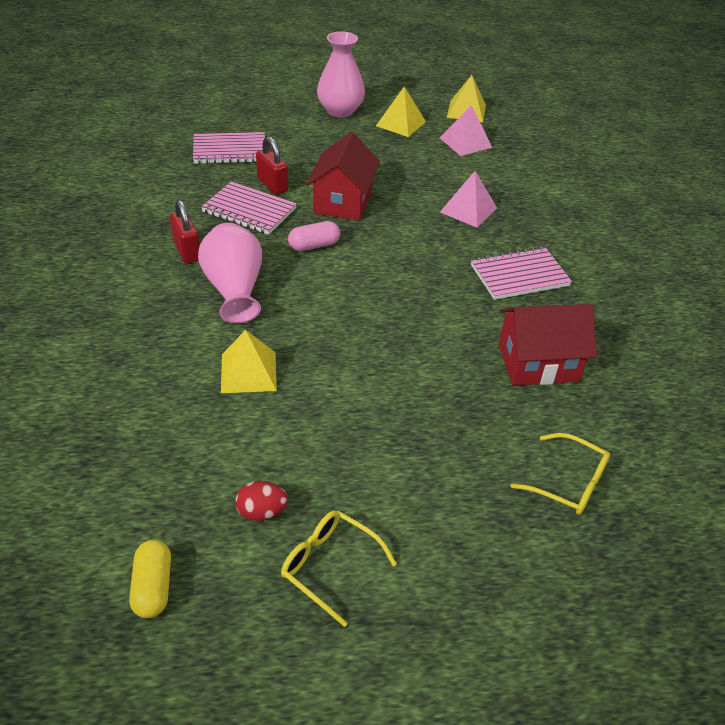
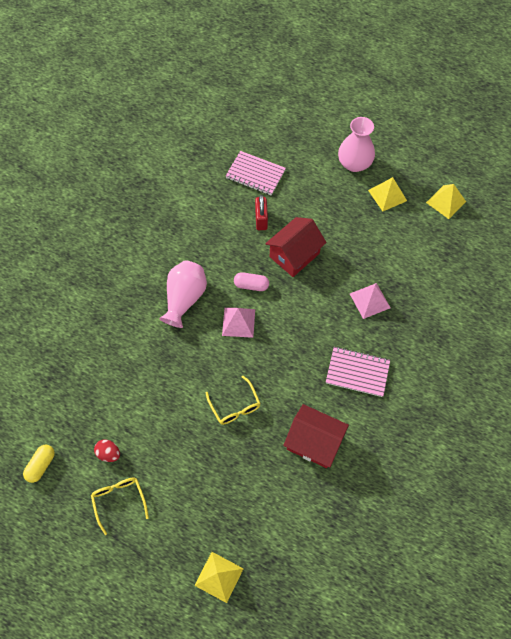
camera: 35 degrees right, 20 degrees up
red padlock [170,200,200,264] -> none
pink notebook [201,182,297,235] -> none
yellow pyramid [221,330,277,393] -> yellow pyramid moved to [194,552,244,603]
pink pyramid [440,105,492,156] -> pink pyramid moved to [222,308,255,338]
yellow glasses [511,433,610,515] -> yellow glasses moved to [206,376,261,425]

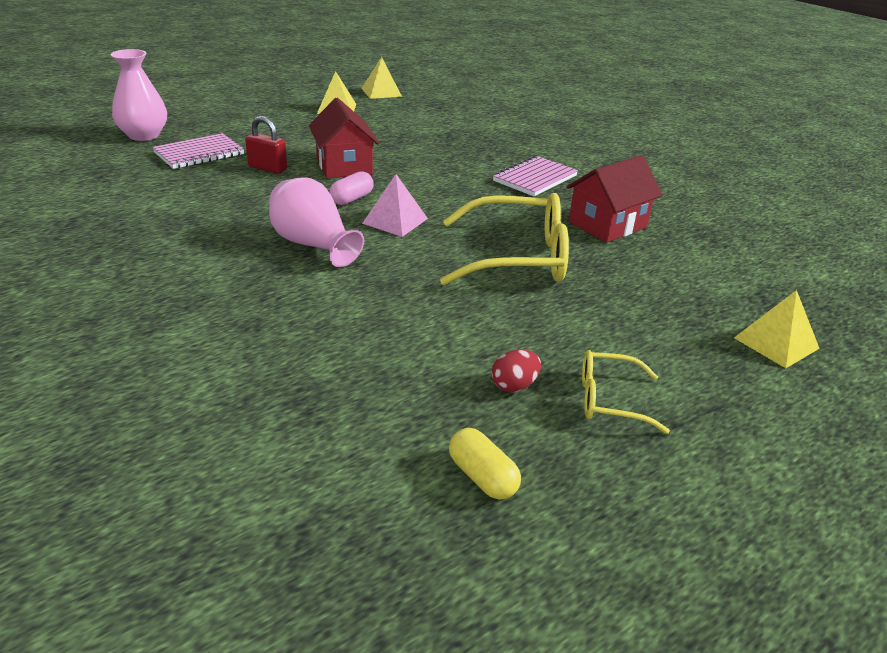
camera: 65 degrees left, 30 degrees down
yellow glasses [206,376,261,425] -> yellow glasses [440,193,569,285], size x1.91
pink vase [338,117,375,172] -> pink vase moved to [111,49,167,141]
pink pyramid [350,283,391,319] -> none

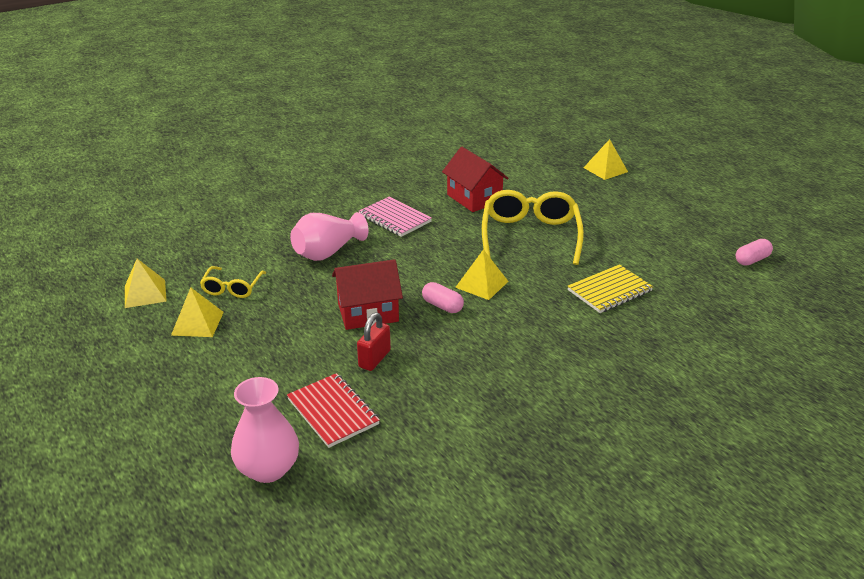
camera: 85 degrees left, 0 degrees up
pink notebook [153,133,244,169] -> red notebook [287,373,380,448]
pink vase [269,178,364,267] -> pink vase moved to [290,212,369,261]
pink pyramid [362,174,428,237] -> yellow pyramid [455,249,508,300]
yellow capsule [449,428,521,500] -> pink capsule [736,239,773,266]
red egg [492,349,541,392] -> none
yellow glasses [582,350,670,434] -> yellow glasses moved to [200,266,266,298]
none -> yellow notebook [568,264,653,313]

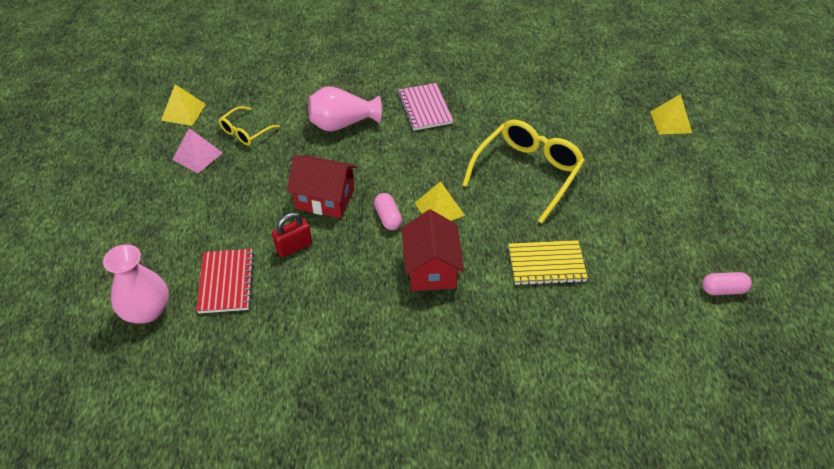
camera: 30 degrees right, 15 degrees up
yellow pyramid [171,287,224,337] -> pink pyramid [172,128,223,173]
red house [442,147,509,212] -> red house moved to [402,209,464,291]

